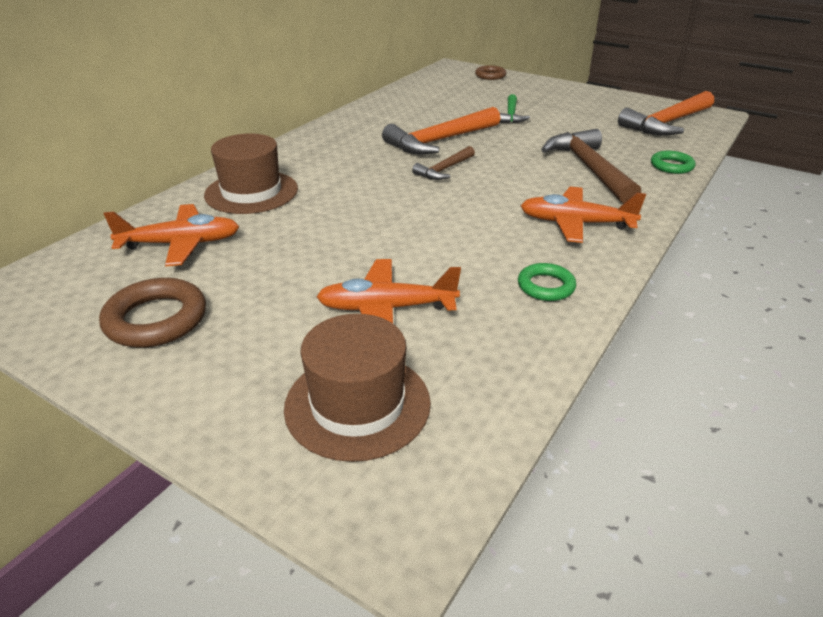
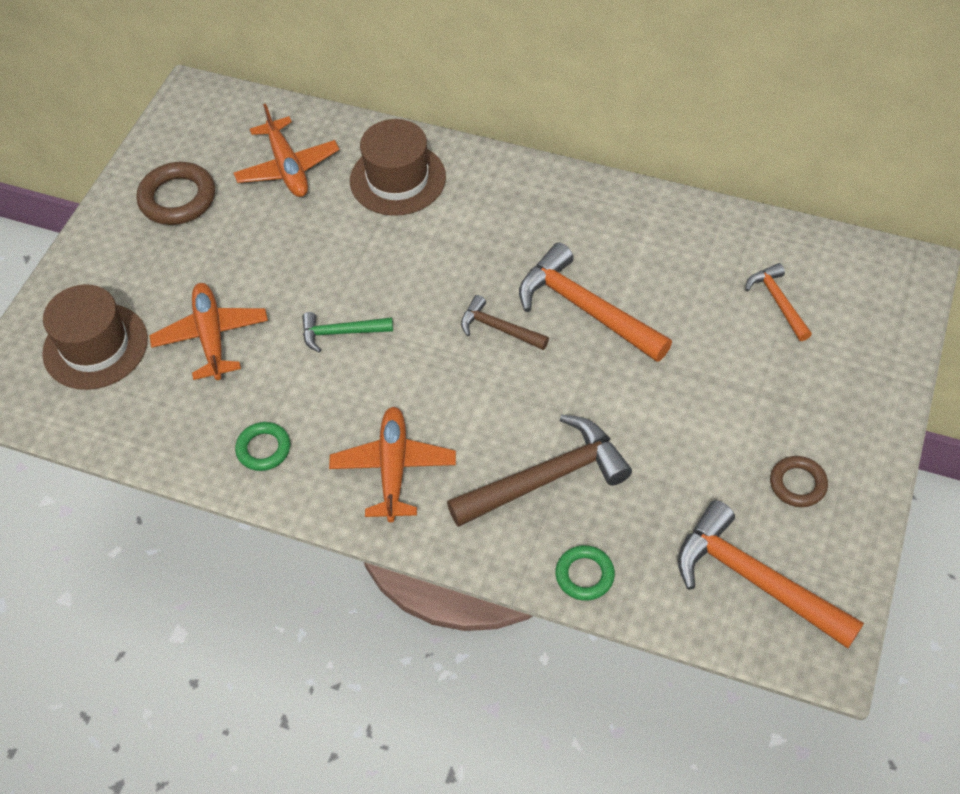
camera: 80 degrees right, 20 degrees up
brown ring [475,65,506,80] -> brown ring moved to [770,456,828,507]
green hammer [499,94,530,123] -> green hammer moved to [302,312,393,352]
none -> orange hammer [745,263,812,341]

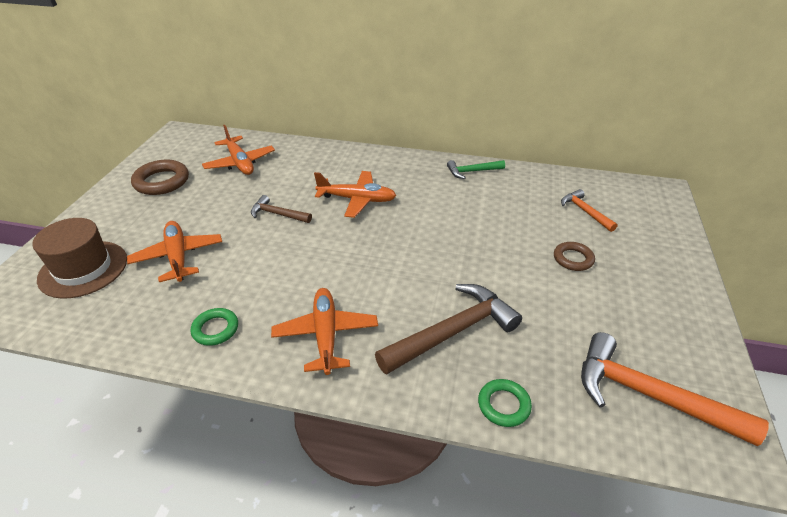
camera: 10 degrees left, 15 degrees down
green hammer [302,312,393,352] -> green hammer moved to [447,160,505,179]
brown hat [350,119,446,216] -> none
brown hammer [461,295,549,350] -> brown hammer moved to [251,195,312,223]
orange hammer [519,242,672,362] -> none
brown ring [770,456,828,507] -> brown ring moved to [554,242,595,271]
none -> orange plane [314,171,397,218]

